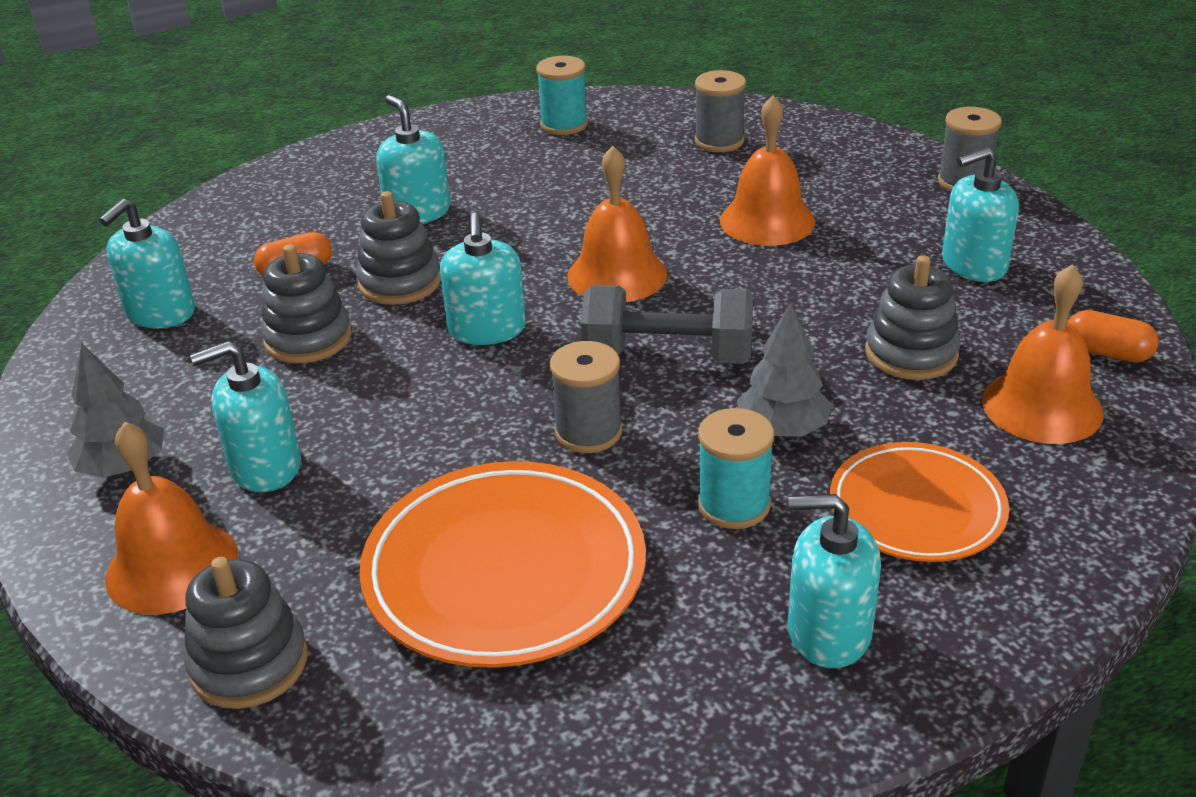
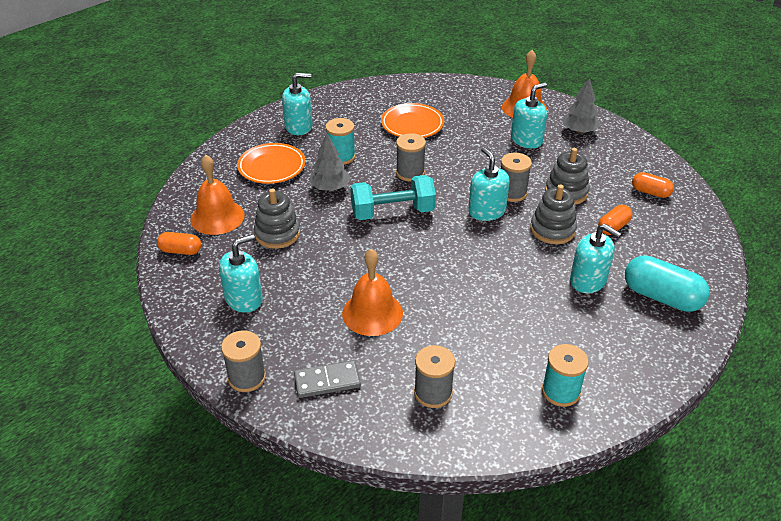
camera: 160 degrees right, 5 degrees up
turquoise soap dispenser [99,199,195,328] -> orange capsule [632,172,674,198]
grey stacking toy [185,557,308,709] -> none
orange plate [359,461,646,668] -> orange plate [381,103,444,138], size x0.64
orange bell [567,146,667,302] -> none
grey dumbbell [581,285,753,364] -> turquoise dumbbell [350,175,436,220]
none -> grey domino [294,360,361,398]
none -> grey spool [501,153,532,202]
none -> turquoise capsule [625,255,710,312]

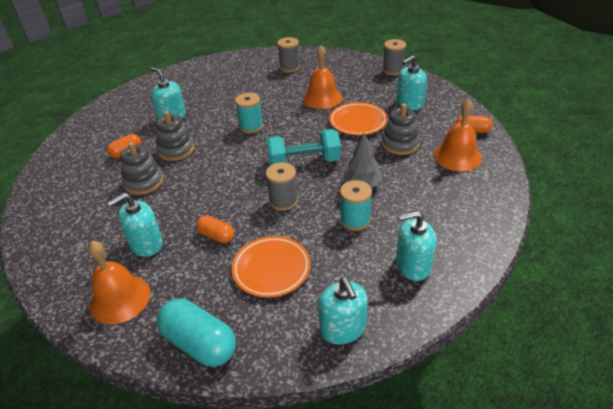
camera: 175 degrees left, 0 degrees up
orange plate [237,143,306,184] -> orange plate moved to [329,102,388,135]
grey domino [294,360,361,398] -> none
turquoise soap dispenser [468,147,510,221] -> turquoise soap dispenser moved to [318,277,368,344]
grey spool [501,153,532,202] -> none
turquoise spool [542,344,589,407] -> turquoise spool moved to [235,93,263,133]
grey tree [563,78,600,134] -> none
turquoise capsule [625,255,710,312] -> turquoise capsule moved to [157,299,236,367]
orange capsule [632,172,674,198] -> orange capsule moved to [196,215,234,243]

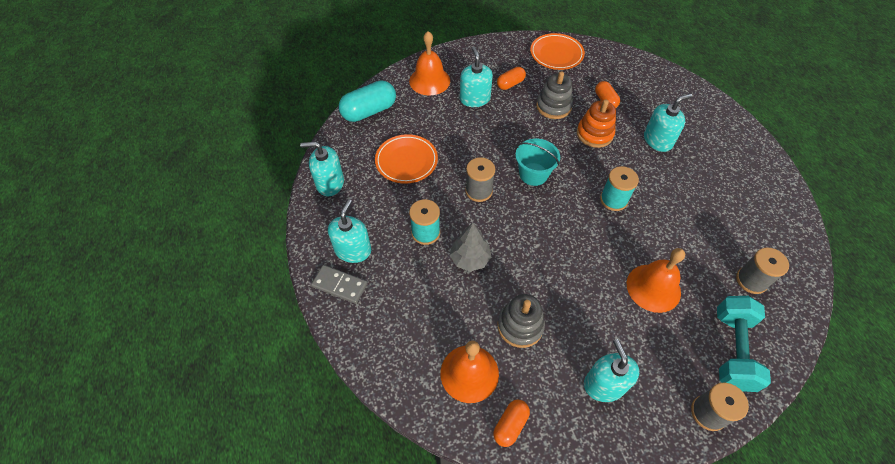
camera: 110 degrees right, 15 degrees up
grey stacking toy [156,111,194,161] -> orange stacking toy [577,99,616,148]
orange capsule [196,215,234,243] -> orange capsule moved to [497,67,526,90]
turquoise dumbbell [266,129,341,166] -> turquoise dumbbell moved to [717,296,771,392]
orange plate [329,102,388,135] -> orange plate moved to [530,33,585,70]
none -> grey domino [311,265,368,304]
none -> turquoise bucket [515,139,560,186]

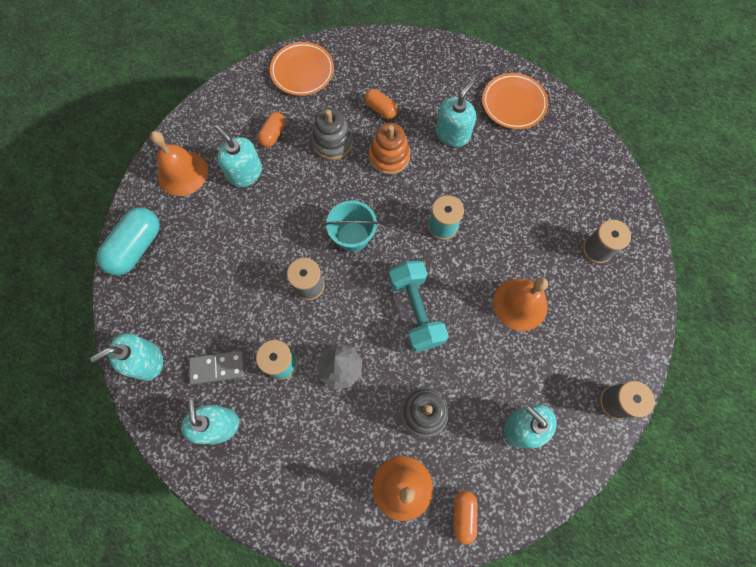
camera: 30 degrees left, 15 degrees up
grey domino [311,265,368,304] -> grey domino moved to [189,351,245,385]
orange plate [375,134,438,184] -> orange plate moved to [482,73,548,129]
turquoise dumbbell [717,296,771,392] -> turquoise dumbbell moved to [389,261,449,352]

